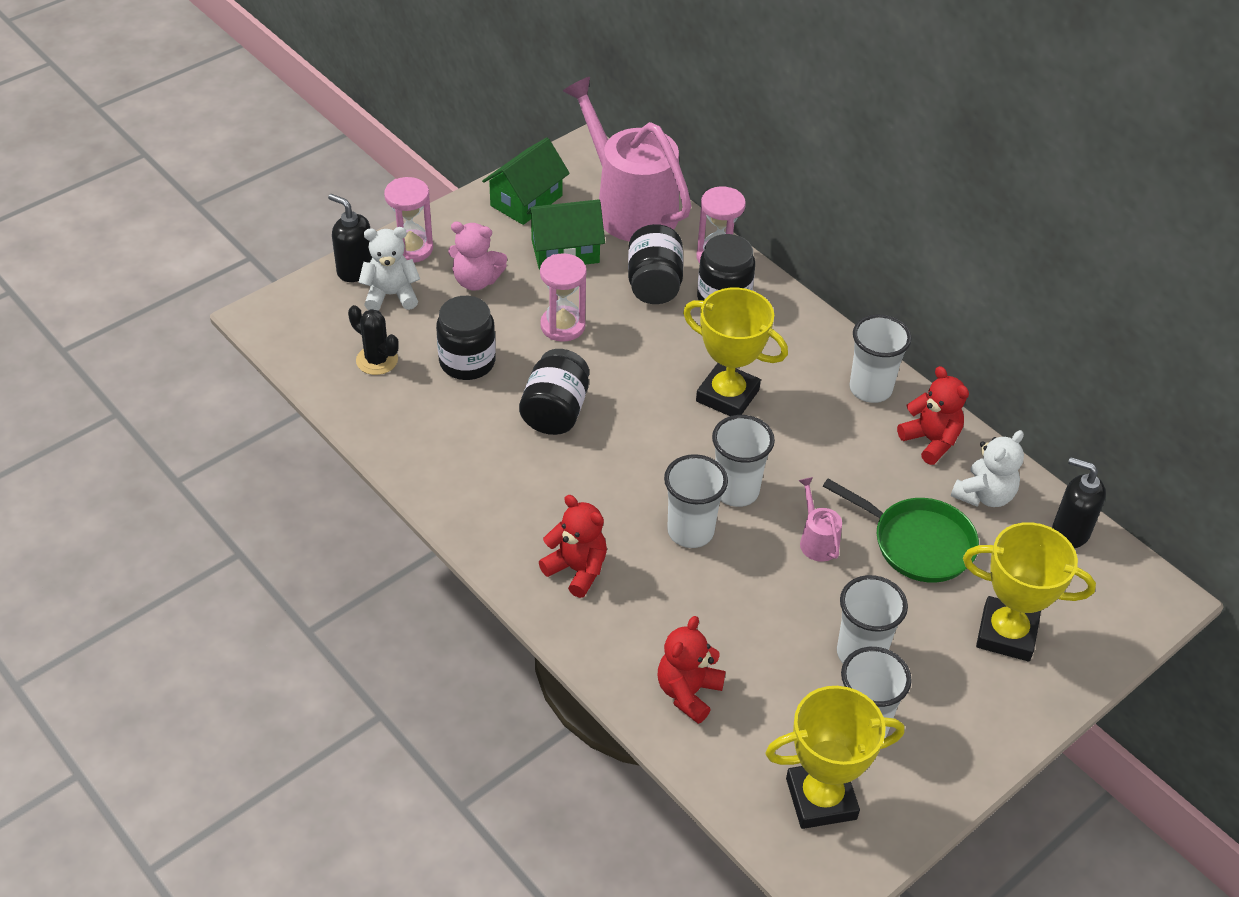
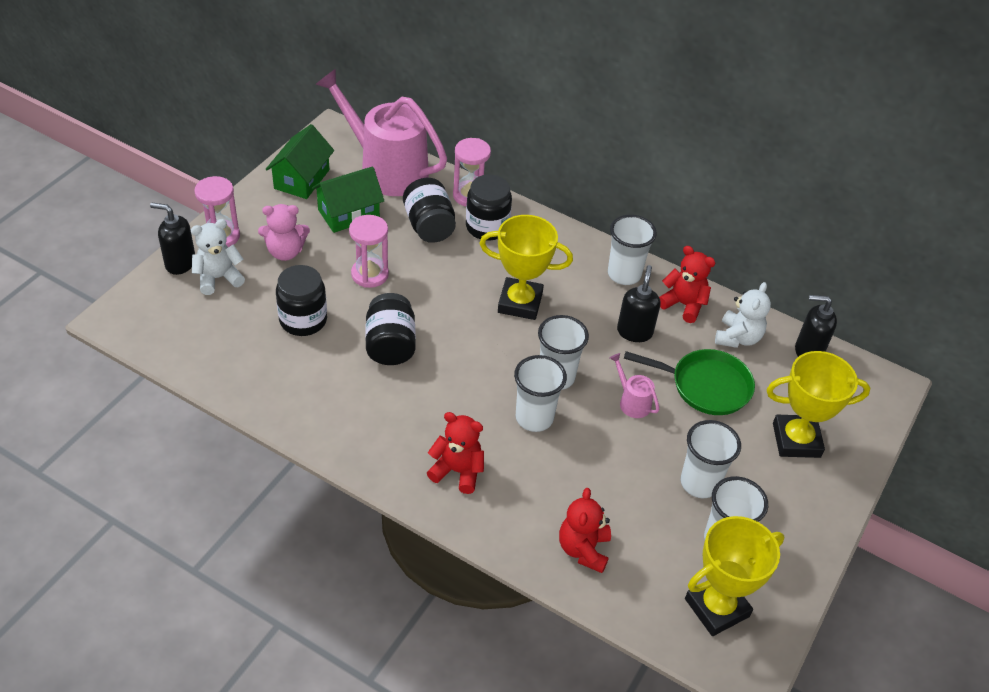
camera: 20 degrees left, 0 degrees up
black cactus [348,305,399,375] -> none
none -> black soap dispenser [617,265,660,342]

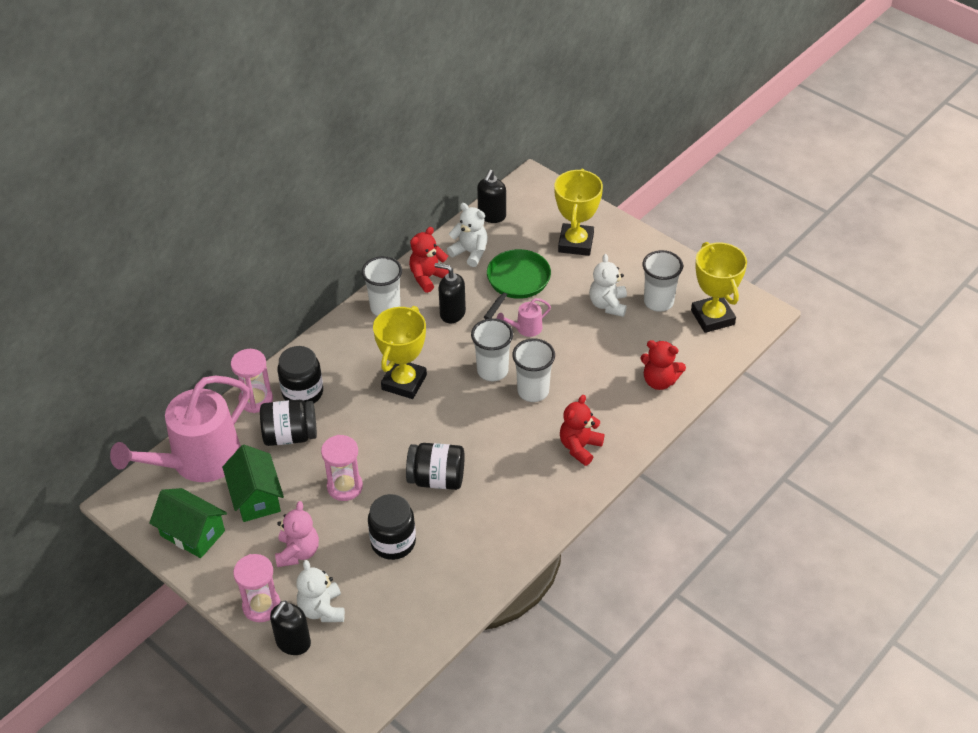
camera: 75 degrees left, 0 degrees up
white cup [681,420,741,498] -> white teddy bear [589,254,627,317]

